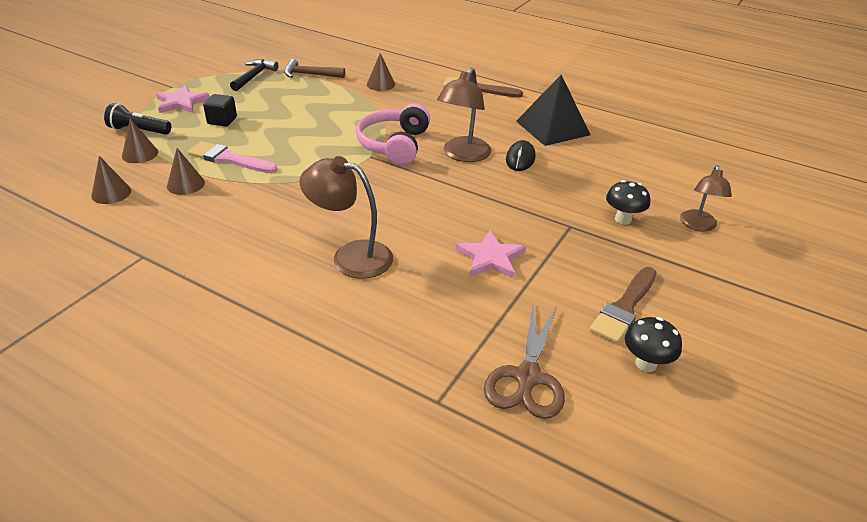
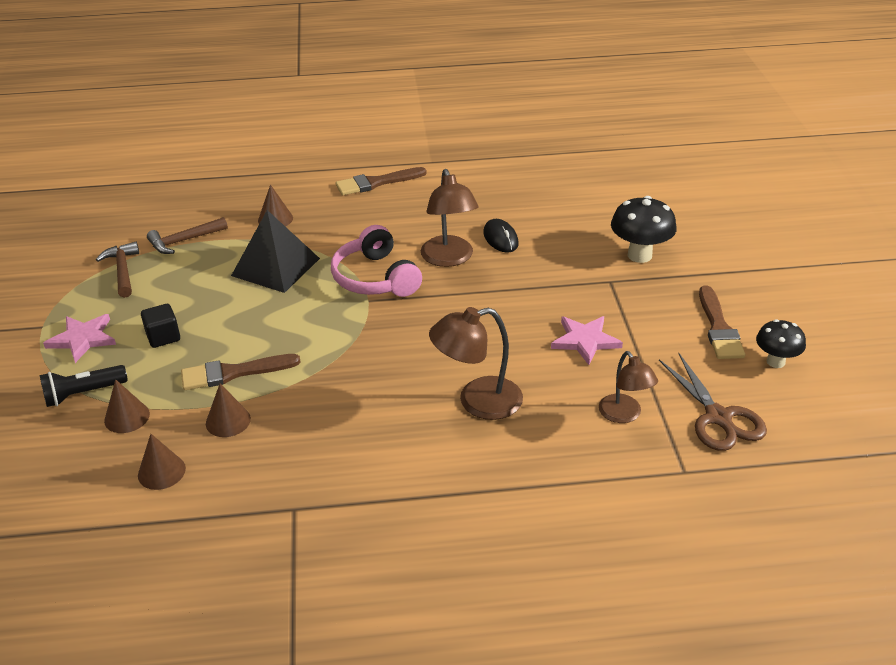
camera: 35 degrees left, 0 degrees up
pink brush [188,141,278,173] -> brown brush [181,354,300,390]
black hammer [230,59,279,91] -> brown hammer [96,242,139,298]
black pyramid [516,75,590,146] -> black pyramid moved to [231,210,320,293]
black mushroom [606,180,650,225] -> black mushroom [611,196,677,263], size x1.54
brown lamp [680,165,732,232] -> brown lamp moved to [599,351,658,423]

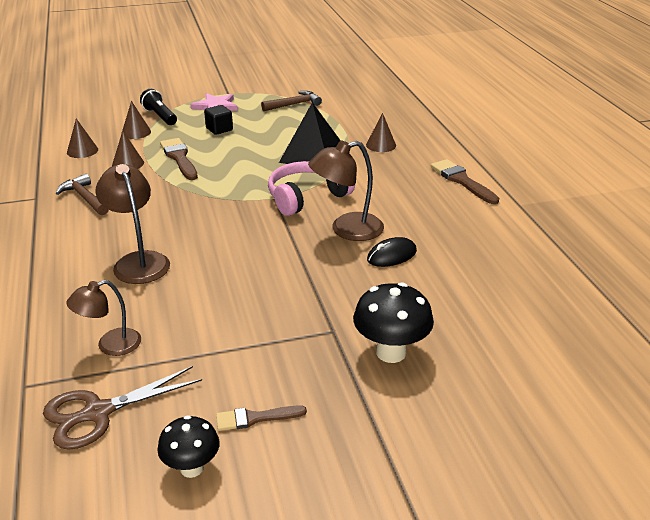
camera: 80 degrees right, 5 degrees down
brown hammer [147,217,228,254] -> brown hammer moved to [56,174,108,215]
pink star [551,316,623,365] -> none
brown brush [699,285,745,359] -> brown brush [216,405,307,431], size x0.65

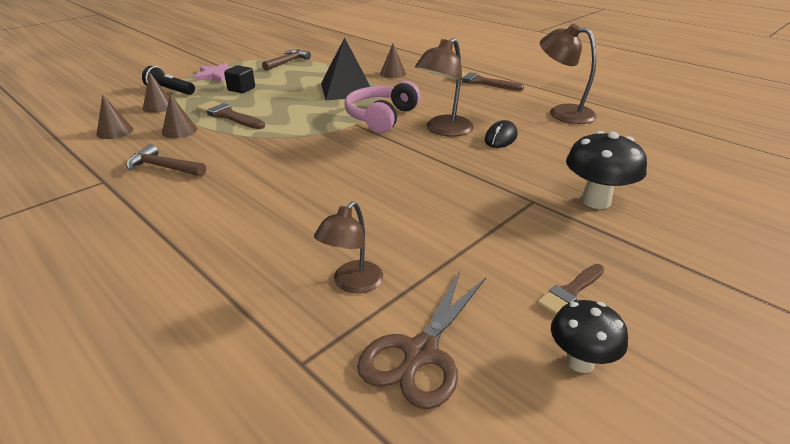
camera: 30 degrees left, 0 degrees up
brown lamp [95,164,170,284] -> brown lamp moved to [540,24,597,124]

